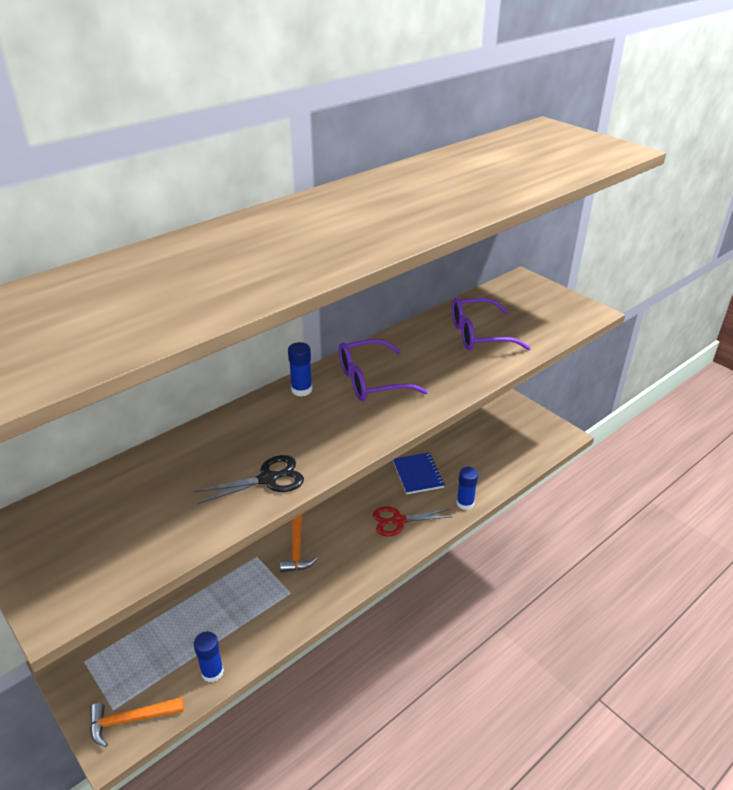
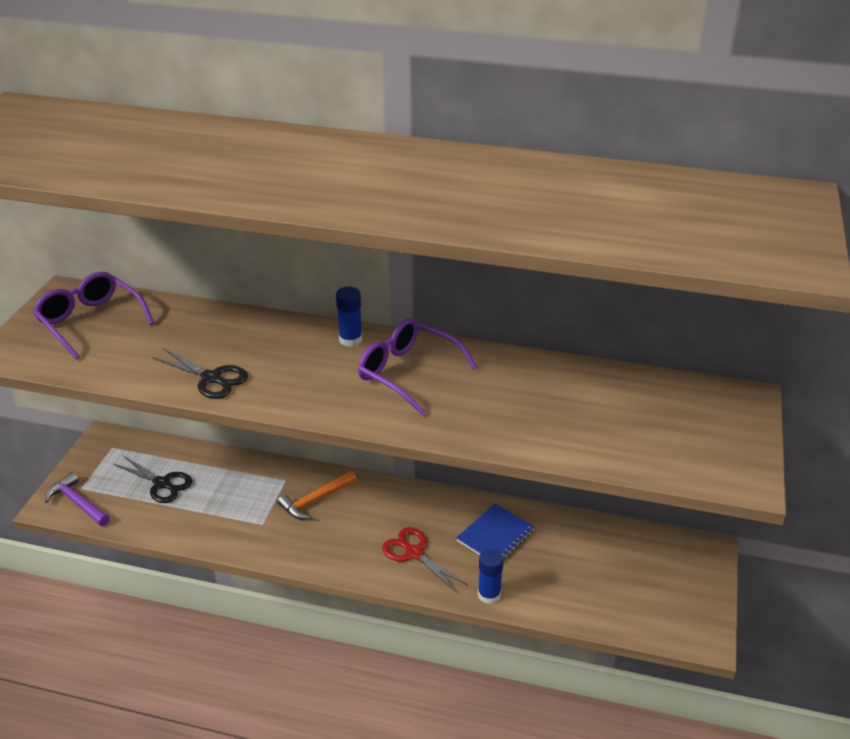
camera: 55 degrees right, 0 degrees up
orange hammer [90,697,184,747] -> purple hammer [45,472,110,526]
blue glue stick [194,632,224,682] -> none
purple glasses [452,298,531,351] -> purple glasses moved to [33,272,154,359]
none -> black scissors [114,456,193,503]

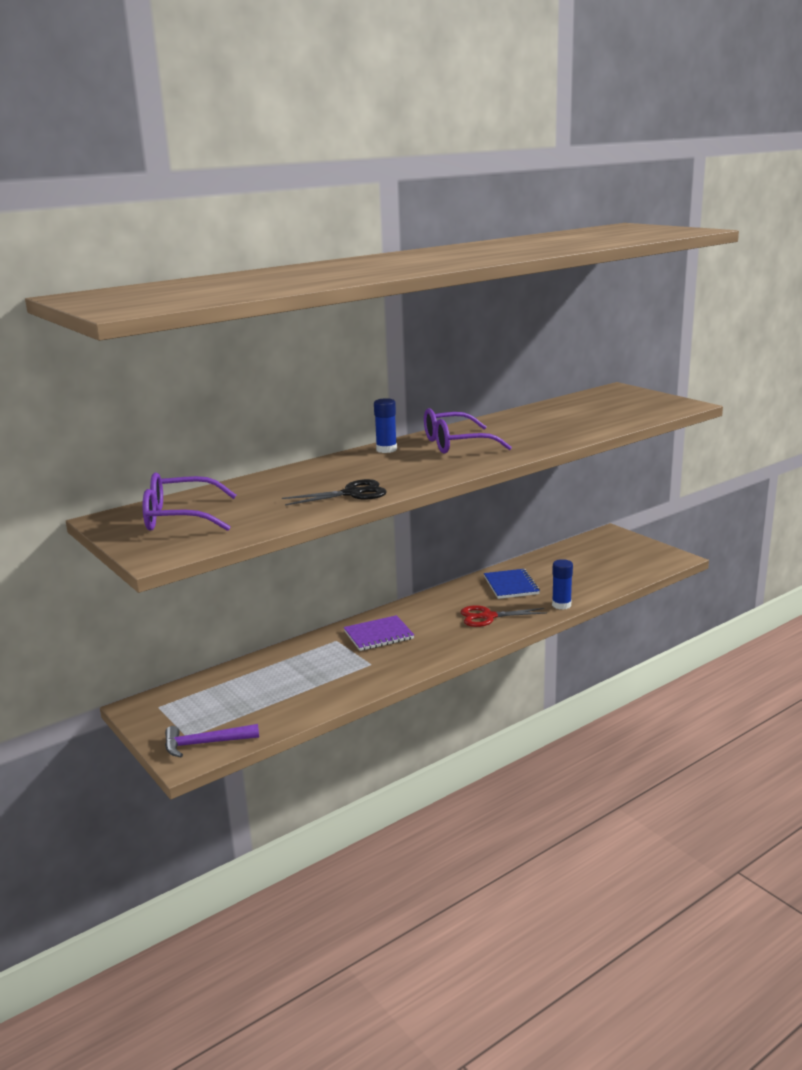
camera: 50 degrees left, 15 degrees down
black scissors [114,456,193,503] -> none
orange hammer [277,471,357,520] -> purple notebook [344,615,414,651]

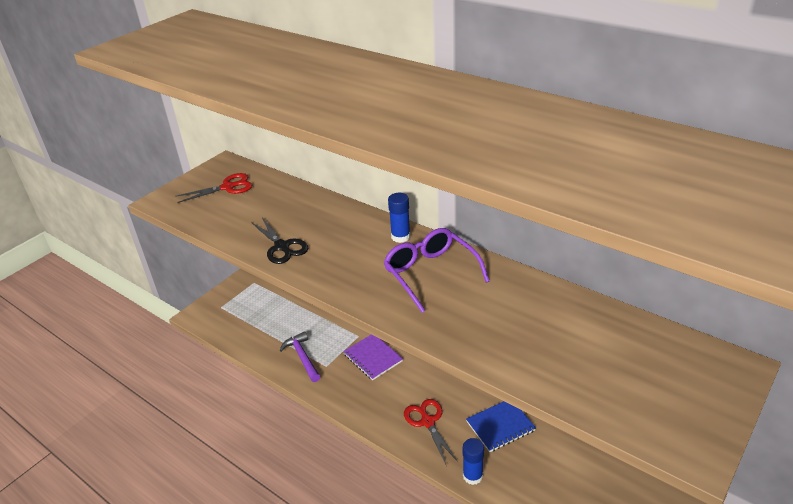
camera: 75 degrees right, 15 degrees up
purple glasses [143,472,236,531] -> red scissors [175,173,252,203]
purple hammer [165,724,259,757] -> purple hammer moved to [279,331,320,382]

